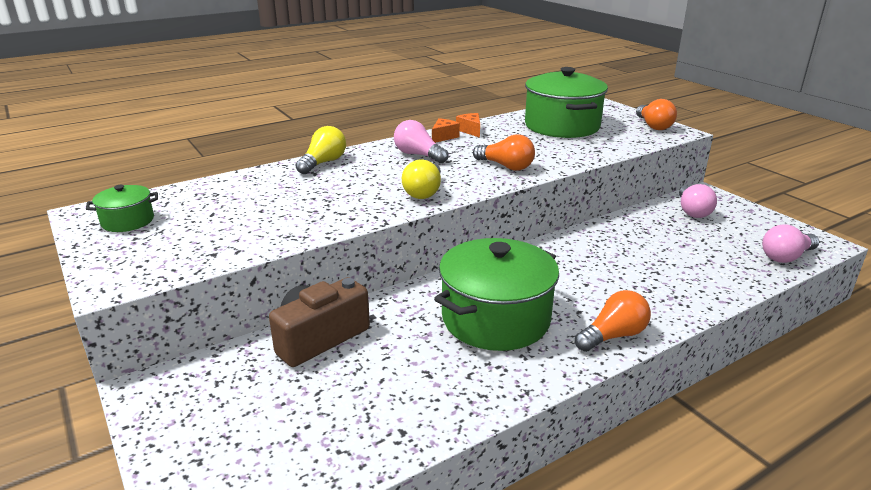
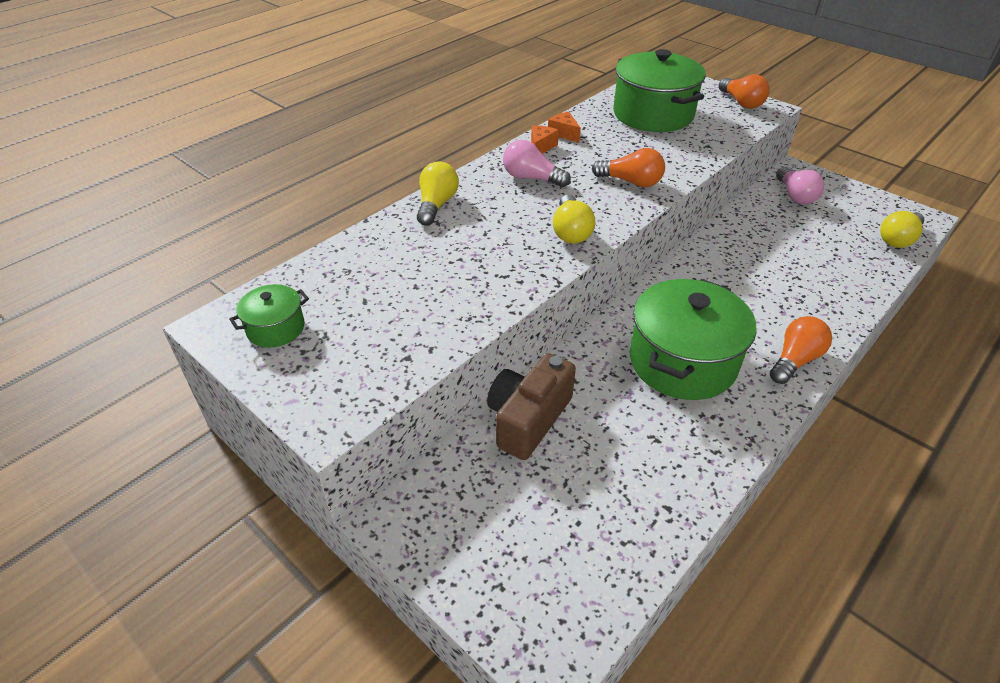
camera: 15 degrees left, 15 degrees up
pink light bulb [762,224,819,263] -> yellow light bulb [880,211,924,248]

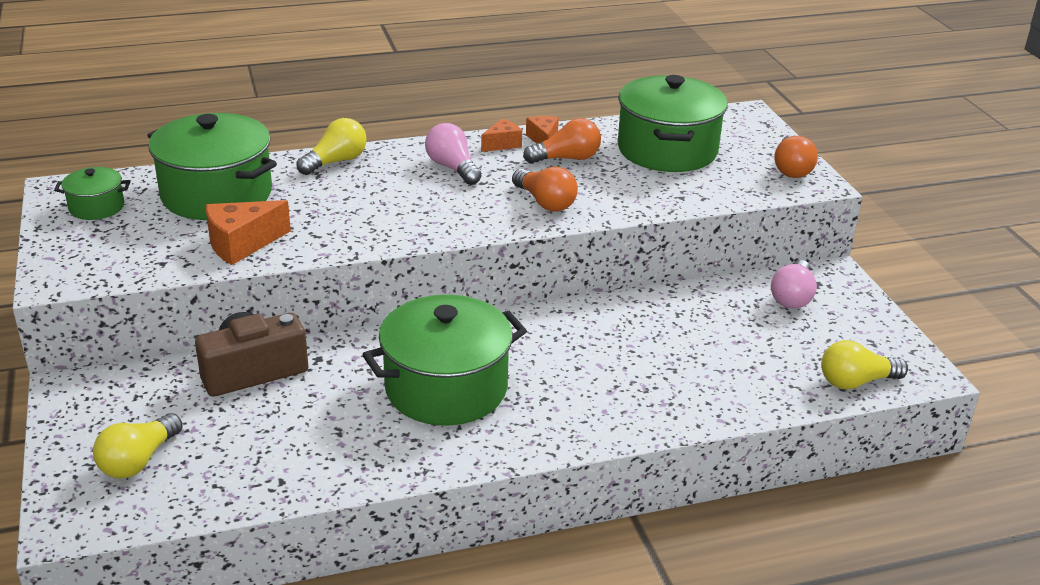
camera: 30 degrees right, 10 degrees down
yellow light bulb [553,195,595,244] -> yellow light bulb moved to [93,413,183,479]
orange light bulb [770,316,832,384] -> orange light bulb moved to [523,118,601,164]
none -> green pot [147,113,277,220]
none -> orange cheese [206,200,291,265]

